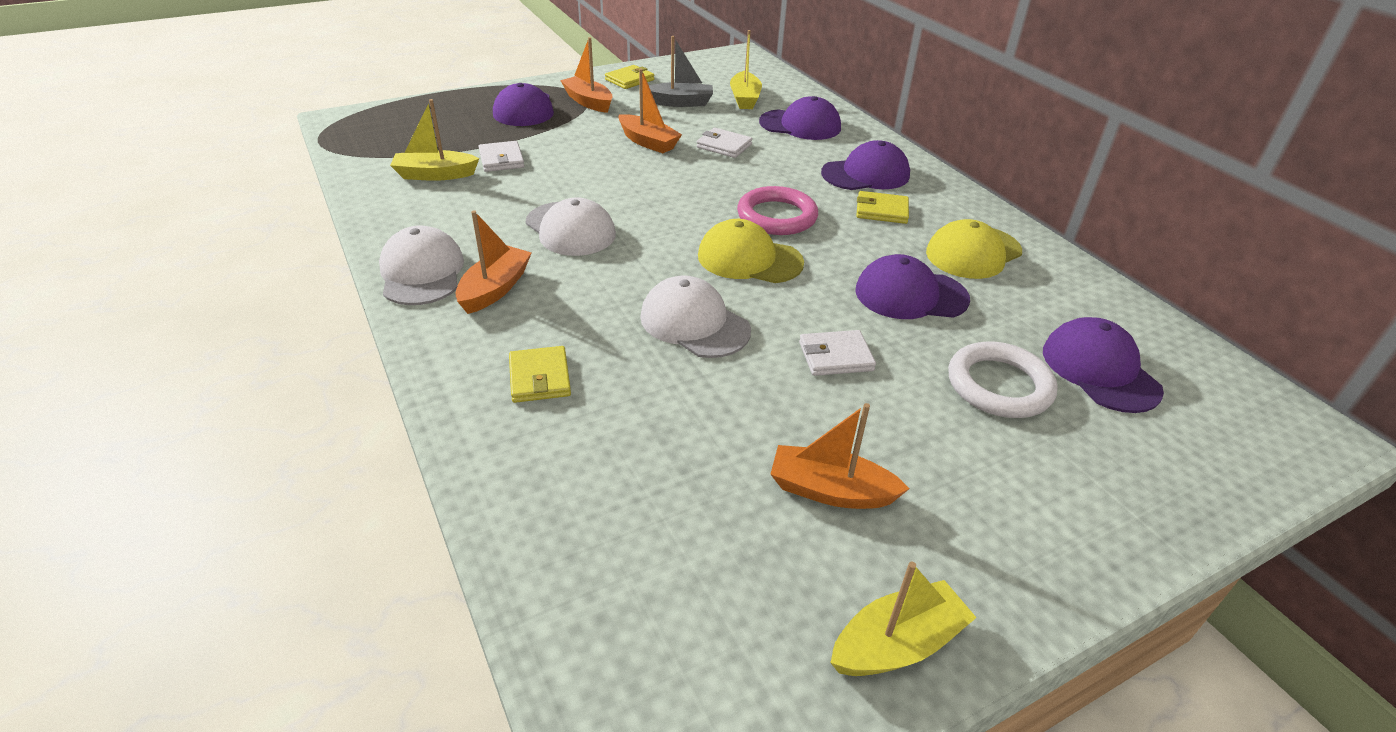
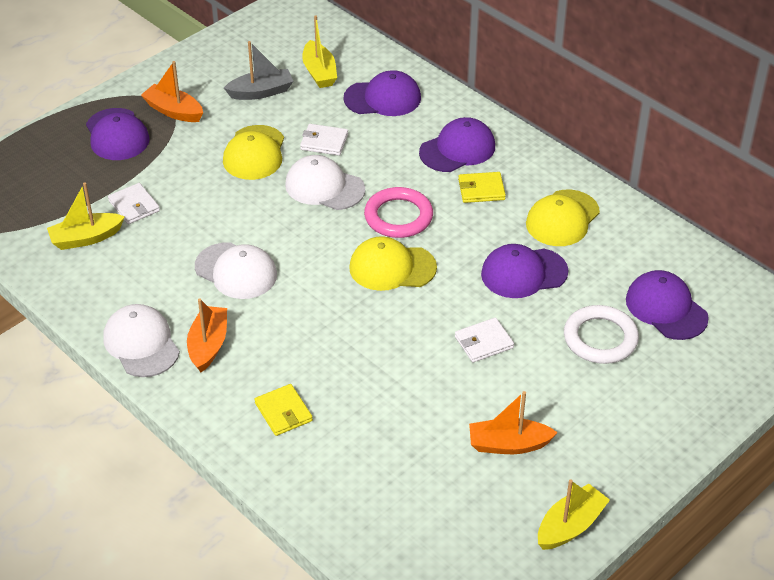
camera: 15 degrees left, 5 degrees up
yellow wallet [605,65,654,89] -> none
orange boat [619,68,682,153] -> yellow cap [223,125,284,180]
white cap [640,275,751,358] -> white cap moved to [285,155,365,210]

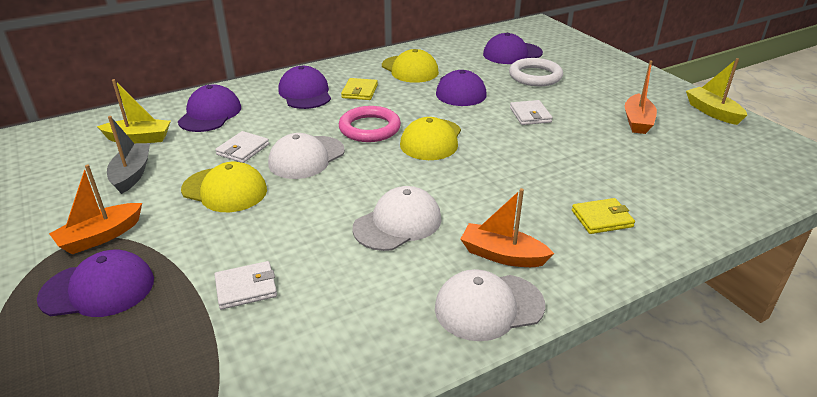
camera: 75 degrees left, 10 degrees down
yellow boat [47,182,125,250] -> none

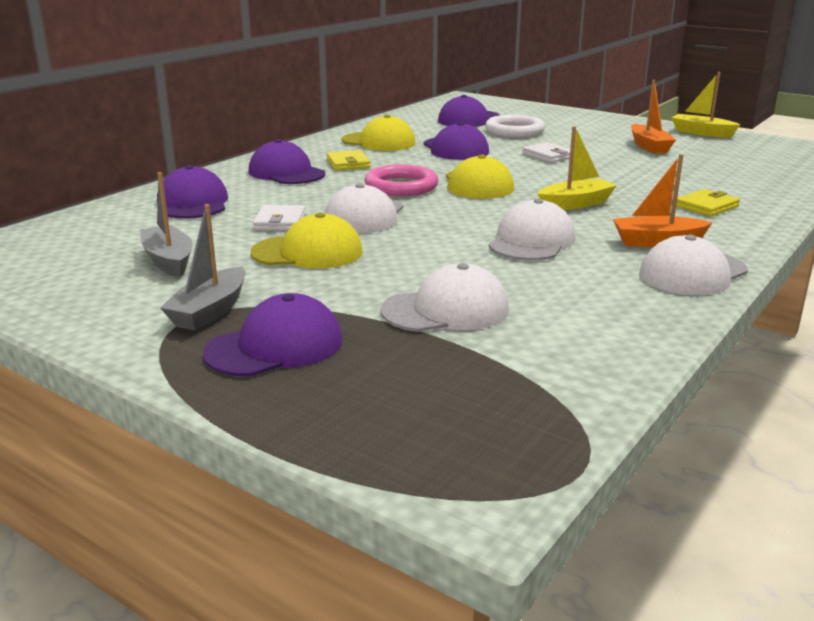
camera: 25 degrees left, 10 degrees down
orange boat [49,164,142,254] -> grey boat [160,204,246,331]
yellow boat [97,79,171,143] -> yellow boat moved to [538,126,617,210]
white wallet [214,261,277,310] -> white cap [380,263,509,332]

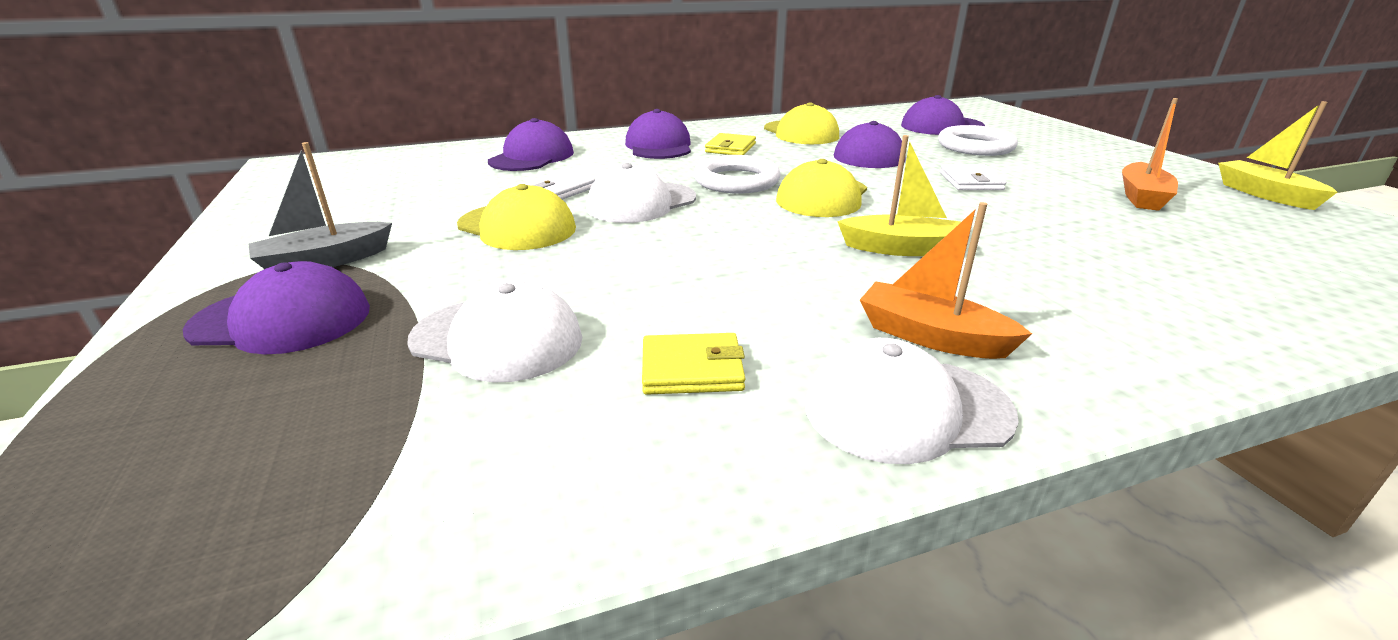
camera: 35 degrees right, 5 degrees up
grey boat [140,172,193,277] -> none
pink ring [364,164,438,196] -> white ring [694,155,781,194]
white cap [489,198,576,261] -> none
yellow wallet [676,189,740,217] -> yellow wallet moved to [642,333,745,395]

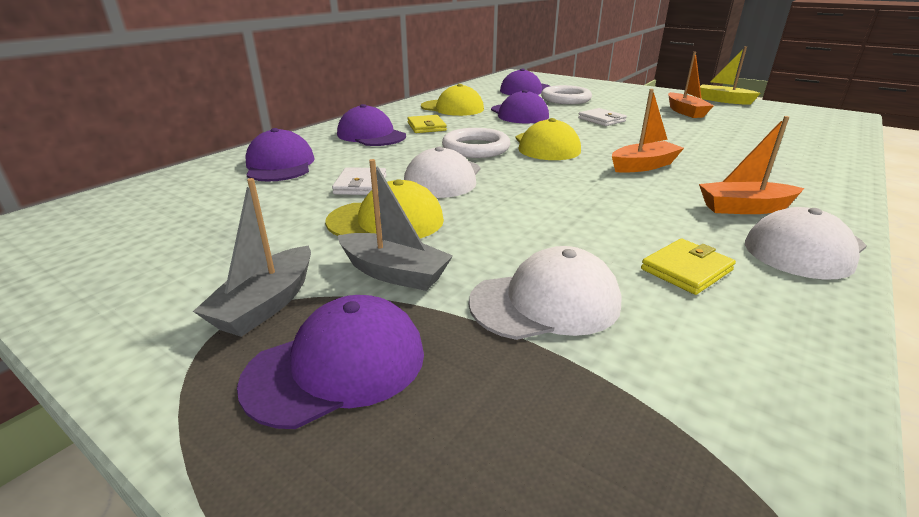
camera: 35 degrees left, 0 degrees up
yellow boat [837,135,961,256] -> orange boat [612,89,684,173]
none -> grey boat [338,159,453,291]

